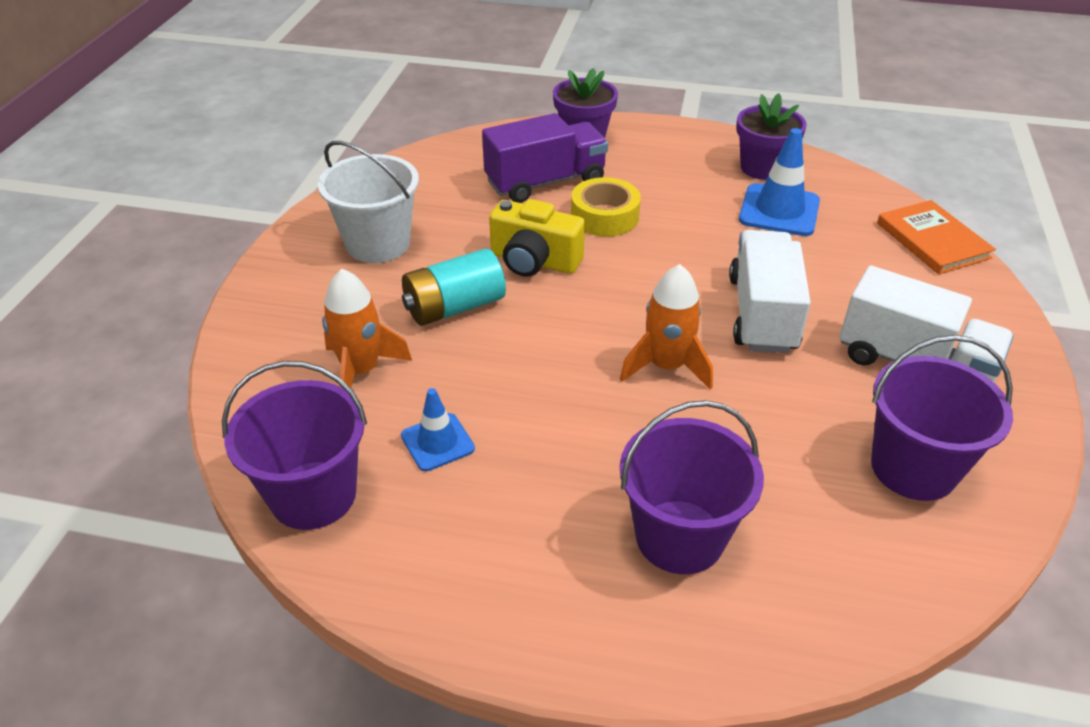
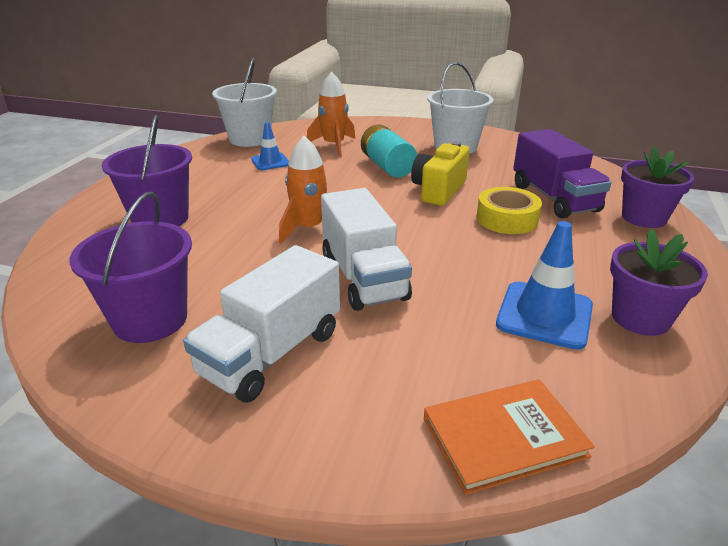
camera: 95 degrees right, 10 degrees down
purple bucket [222,361,367,530] -> white bucket [212,58,277,147]
white truck [729,230,811,353] -> white truck turned 60 degrees clockwise [321,188,412,311]

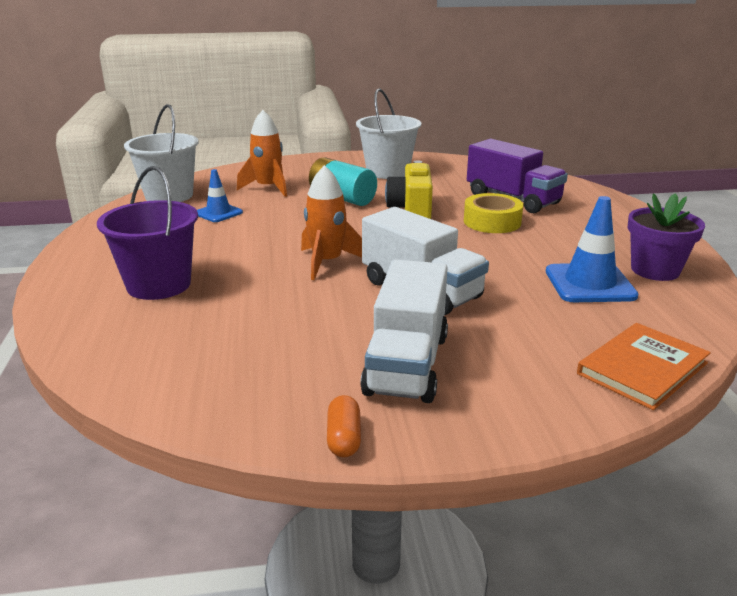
camera: 25 degrees left, 5 degrees down
purple bucket [69,192,192,343] -> none
purple flower pot [621,146,694,228] -> none
none -> orange capsule [327,395,361,457]

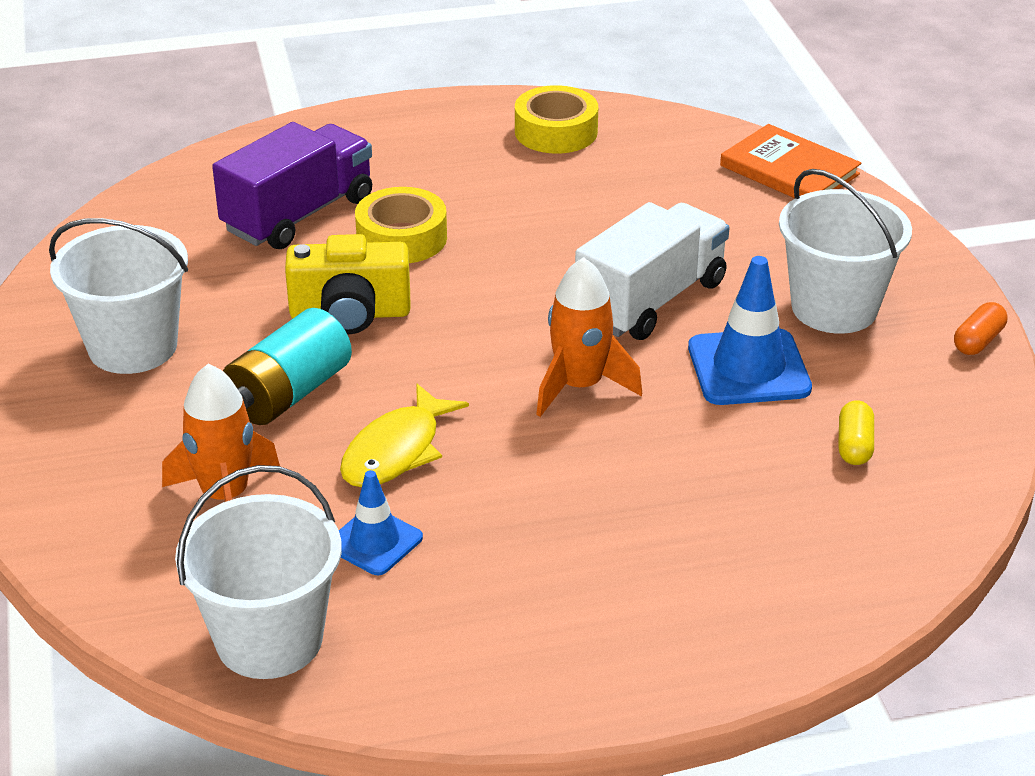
camera: 95 degrees left, 10 degrees up
purple bucket [97,166,198,300] -> none
orange capsule [327,395,361,457] -> orange capsule turned 45 degrees counterclockwise [954,302,1007,355]
white truck [360,259,448,403] -> white bucket [779,169,912,334]
blue traffic cone [546,196,638,302] -> blue traffic cone moved to [688,256,812,405]
purple flower pot [627,193,705,281] -> yellow tape [515,85,598,154]
none -> yellow fish [340,383,469,487]
none -> yellow capsule [838,400,874,465]

